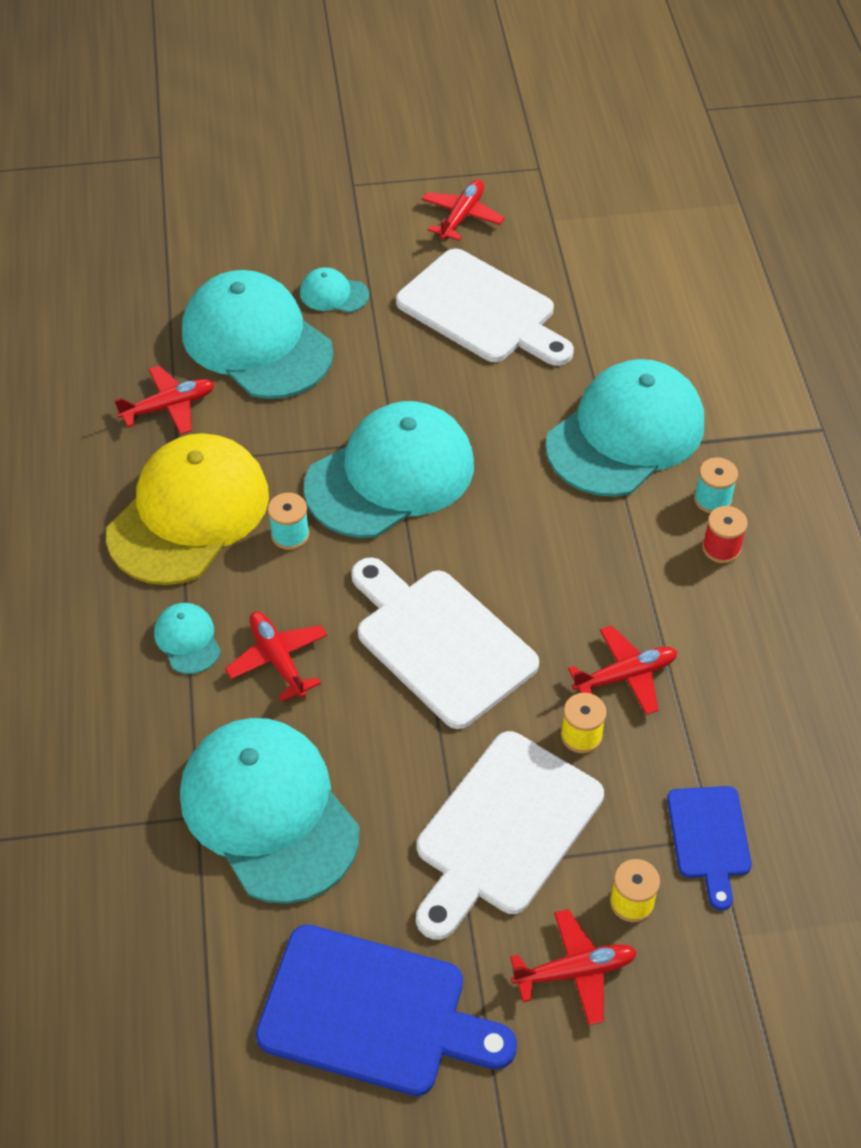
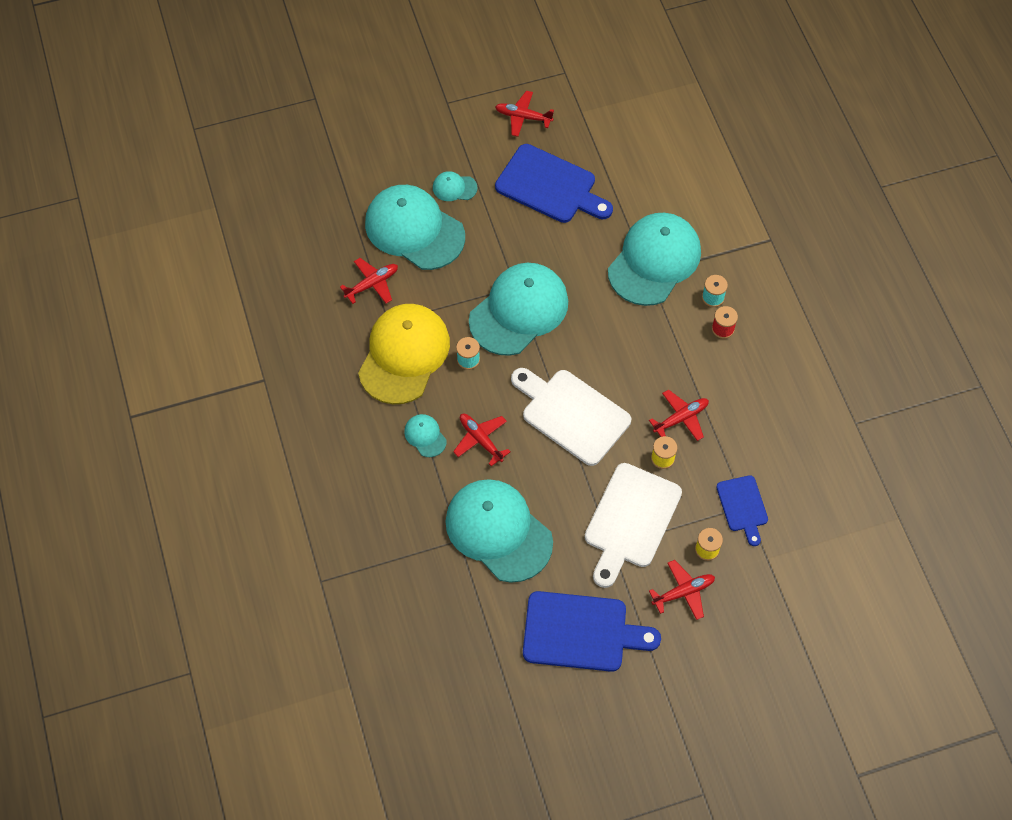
camera: 10 degrees left, 10 degrees up
white cutting board [396,249,574,366] -> blue cutting board [495,144,613,223]
red plane [422,180,505,241] -> red plane turned 90 degrees counterclockwise [495,91,554,137]

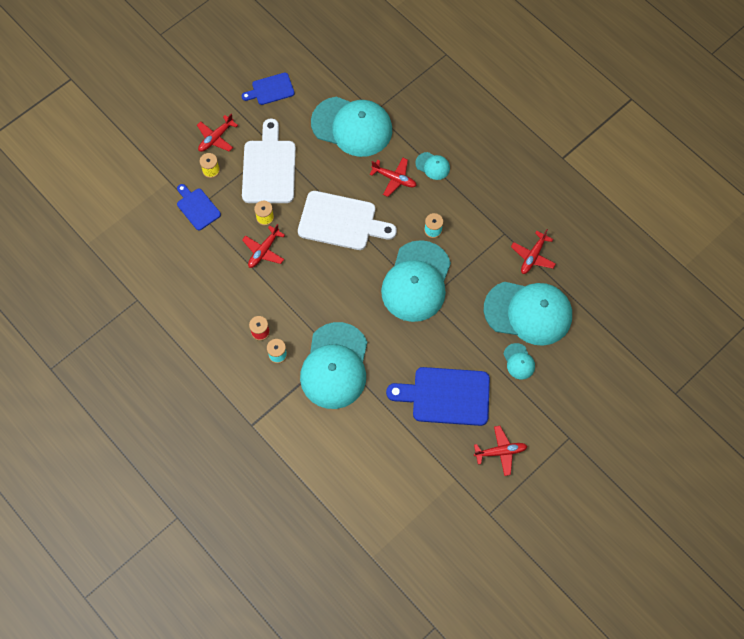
camera: 155 degrees right, 5 degrees up
yellow cap [358,304,450,404] -> none
turquoise cap [433,171,477,201] -> turquoise cap turned 90 degrees clockwise [503,343,535,380]
blue cutting board [523,591,661,672] -> blue cutting board [242,73,295,105], size x0.56

